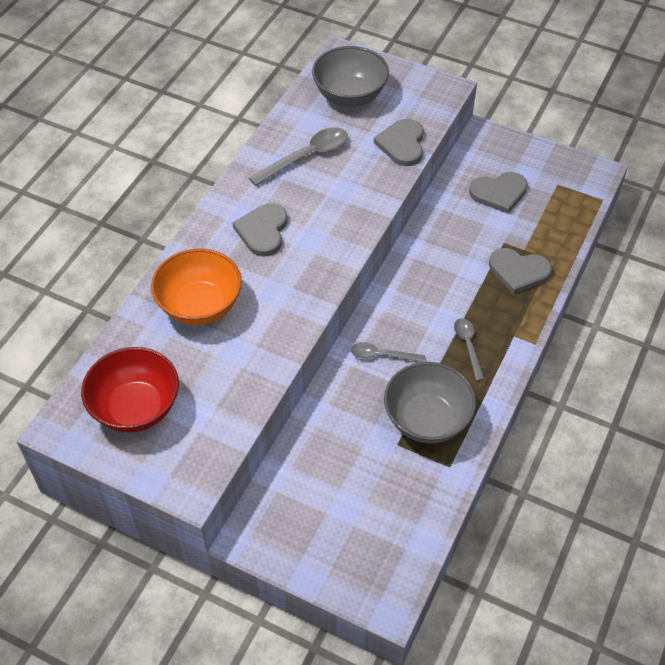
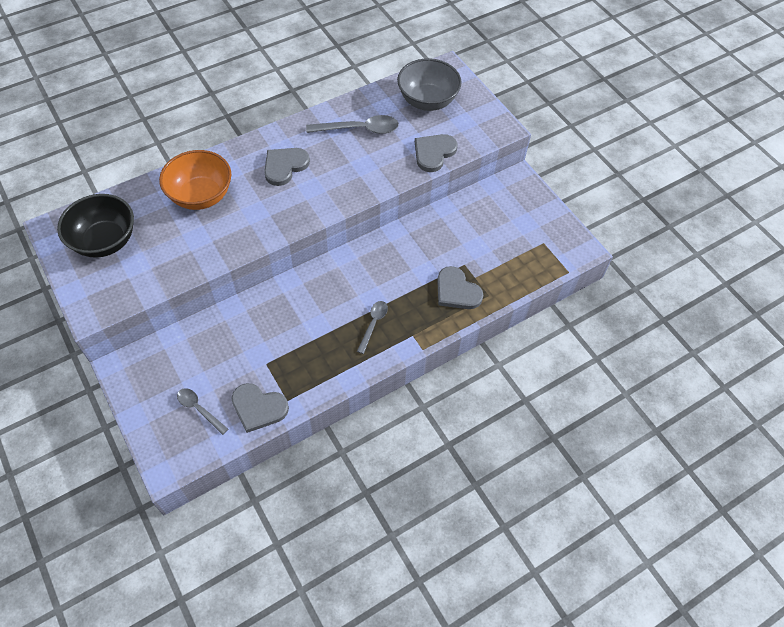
camera: 30 degrees right, 5 degrees up
red bowl [81,347,179,433] -> black bowl [57,194,134,258]
grey spoon [351,342,425,362] -> grey spoon moved to [177,388,228,435]
grey bowl [384,362,476,444] -> none
grey heart [469,172,528,213] -> grey heart moved to [231,383,289,433]

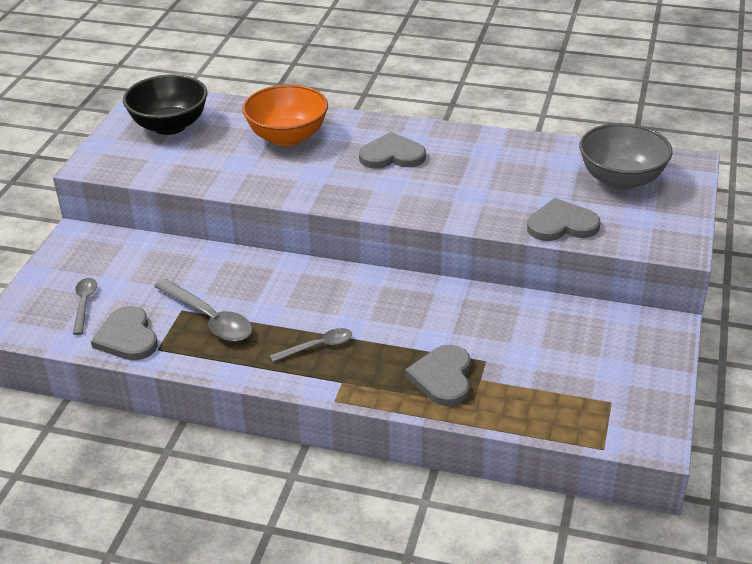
camera: 50 degrees right, 20 degrees down
grey spoon [306,115,399,134] -> grey spoon moved to [155,279,252,342]

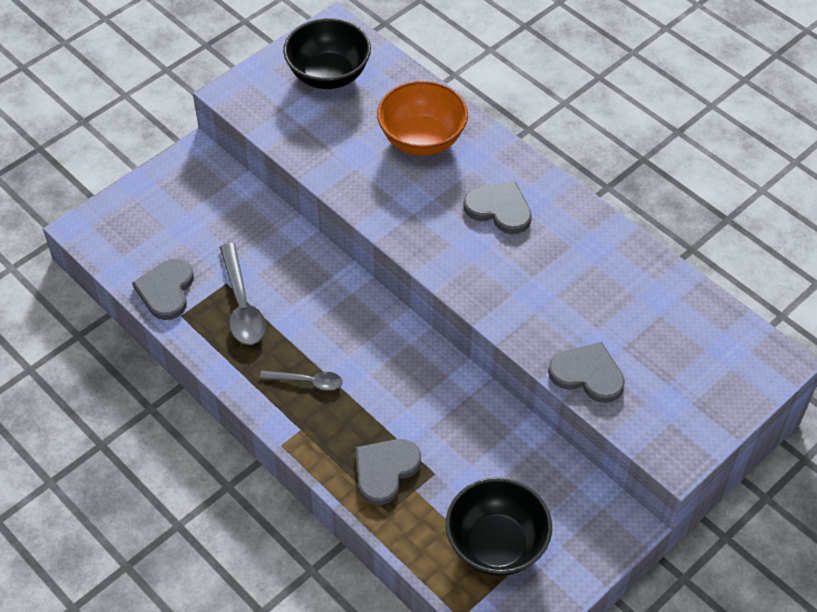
camera: 30 degrees right, 15 degrees up
grey spoon [73,278,97,335] -> none
grey bowl [579,123,673,190] -> none
none -> black bowl [446,477,552,576]

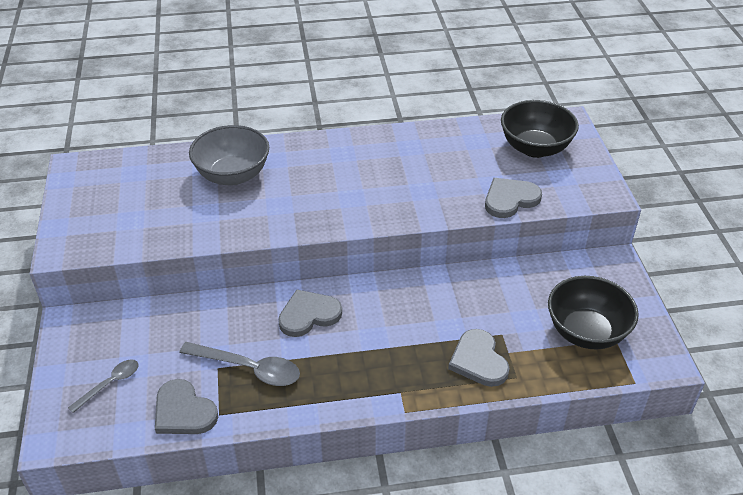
camera: 55 degrees left, 10 degrees down
grey spoon [260,371,343,391] -> grey spoon moved to [68,359,139,413]
black bowl [283,18,371,89] -> black bowl moved to [501,100,579,158]
orange bowl [377,81,468,156] -> grey bowl [189,125,269,185]
grey heart [464,182,532,234] -> grey heart moved to [278,290,342,337]

